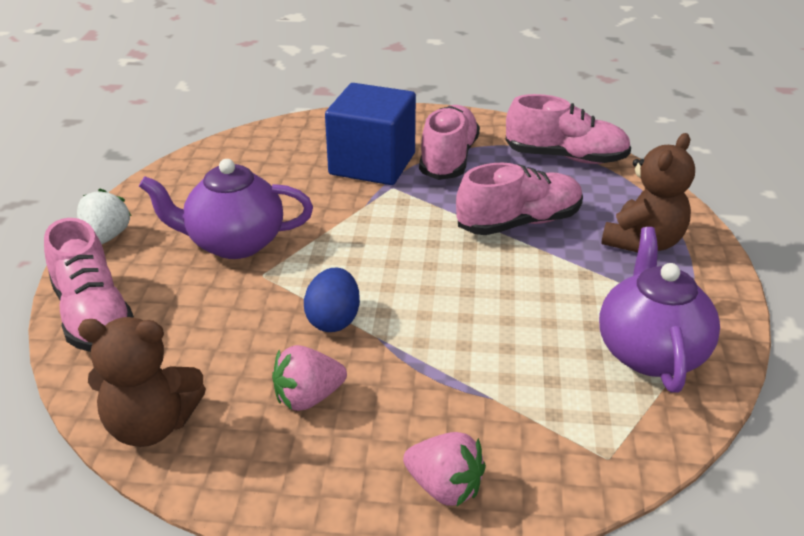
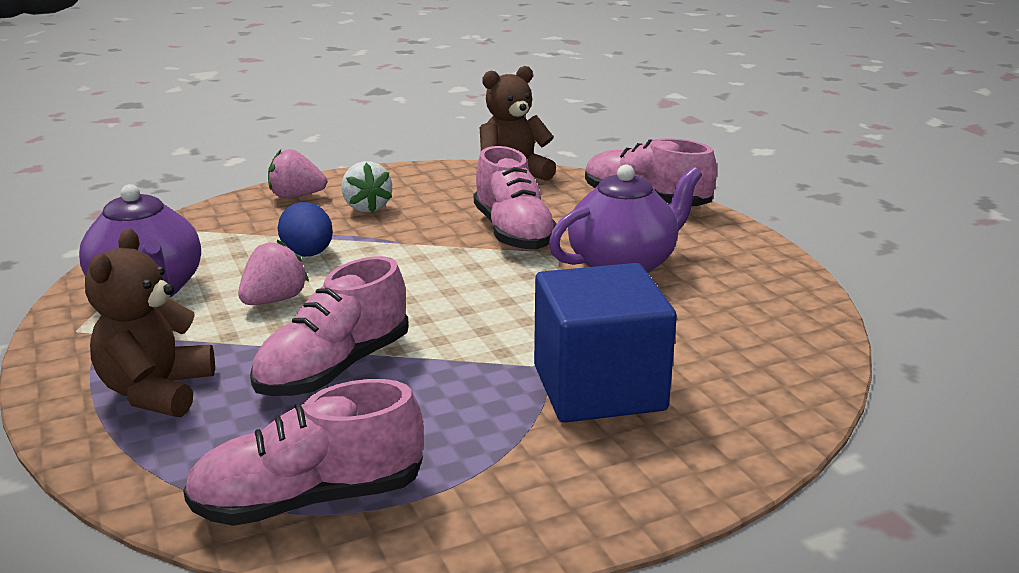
camera: 150 degrees right, 10 degrees down
white strawberry [77,189,131,244] -> white strawberry moved to [342,161,392,213]
pink strawberry [272,345,347,411] -> pink strawberry moved to [238,240,309,305]
blue egg [304,268,360,332] -> blue egg moved to [278,202,333,257]
pink shoe [419,105,480,180] -> pink shoe moved to [474,146,557,251]

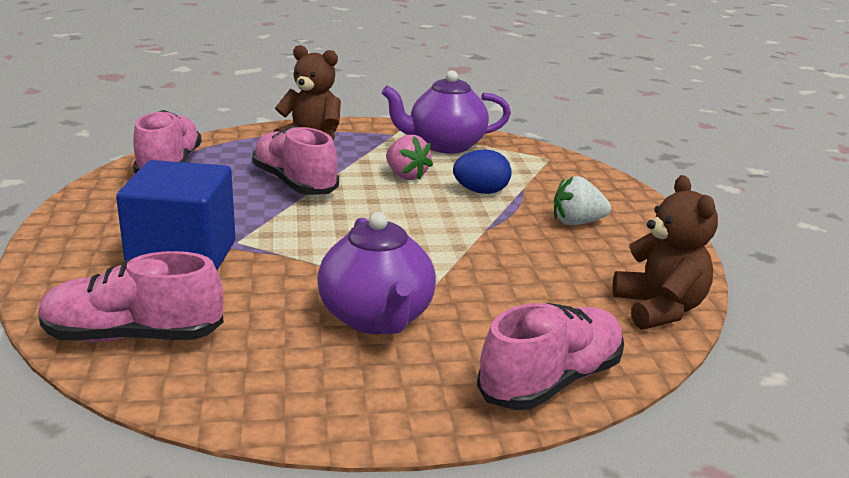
camera: 105 degrees right, 0 degrees up
pink strawberry [268,149,327,198] -> none
pink shoe [474,146,557,251] -> pink shoe moved to [38,251,223,342]

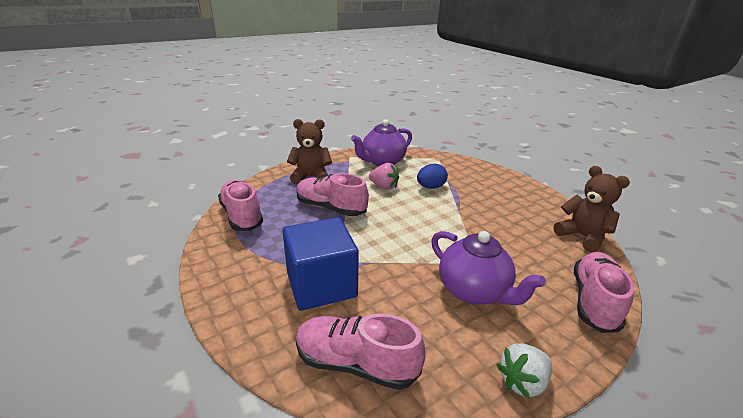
camera: 25 degrees left, 5 degrees up
pink shoe [38,251,223,342] -> pink shoe turned 45 degrees clockwise [295,314,426,390]
white strawberry [554,176,611,225] -> white strawberry moved to [497,343,552,398]

